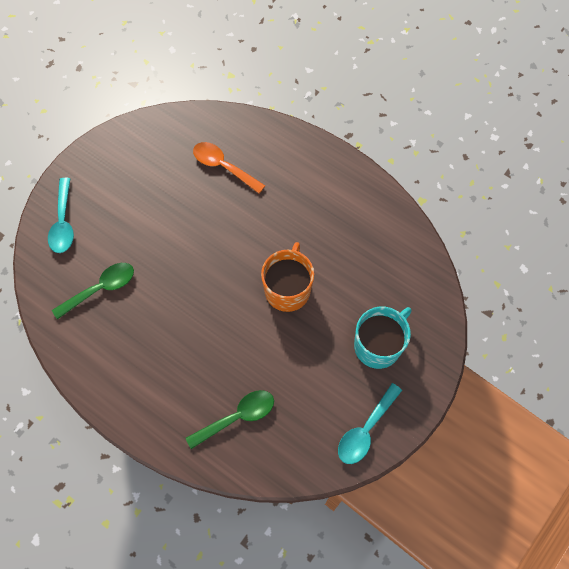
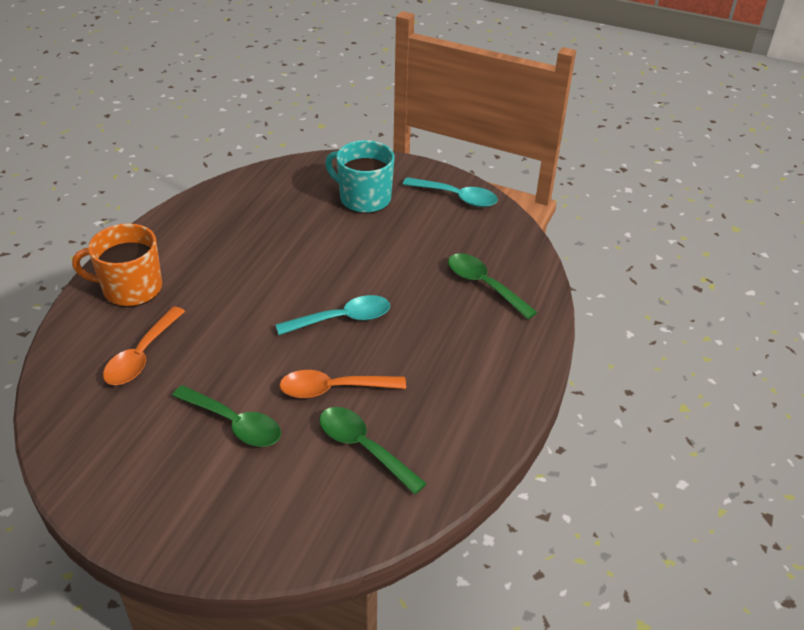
camera: 105 degrees left, 25 degrees down
turquoise spoon [48,178,74,253] -> turquoise spoon moved to [276,295,390,335]
orange mug [261,242,314,312] -> orange mug moved to [72,223,162,307]
none -> green spoon [172,385,281,447]
none -> orange spoon [279,370,406,398]

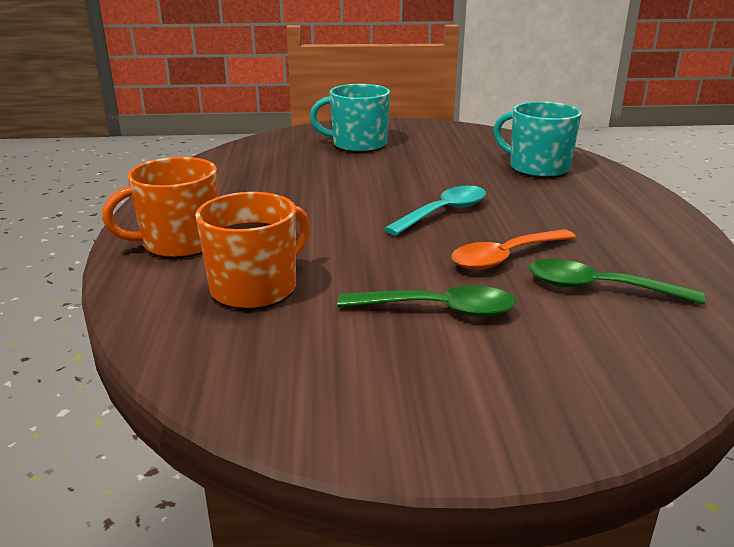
camera: 25 degrees left, 15 degrees down
orange spoon [103,307,185,385] -> orange mug [195,192,310,310]
turquoise spoon [403,177,498,207] -> none
green spoon [448,253,537,319] -> turquoise mug [493,101,582,178]

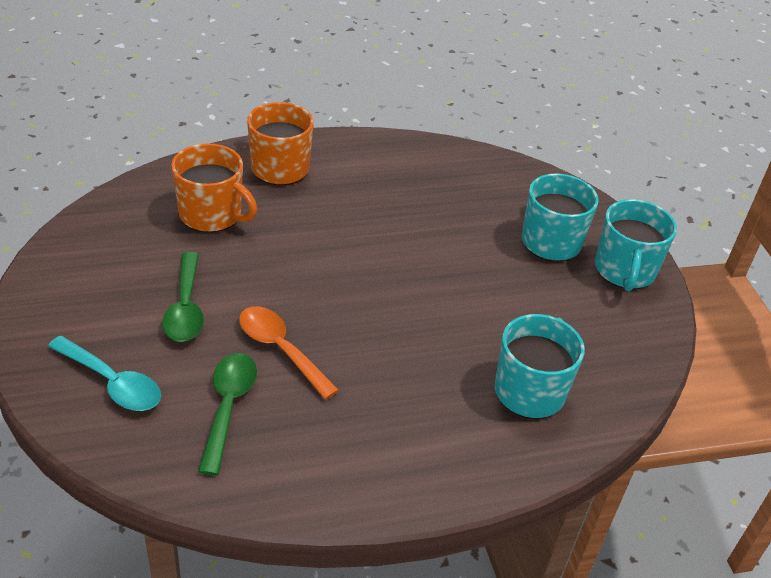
camera: 75 degrees right, 15 degrees up
turquoise spoon [384,186,486,235] -> turquoise spoon moved to [48,336,161,411]
none -> turquoise mug [595,199,677,291]

